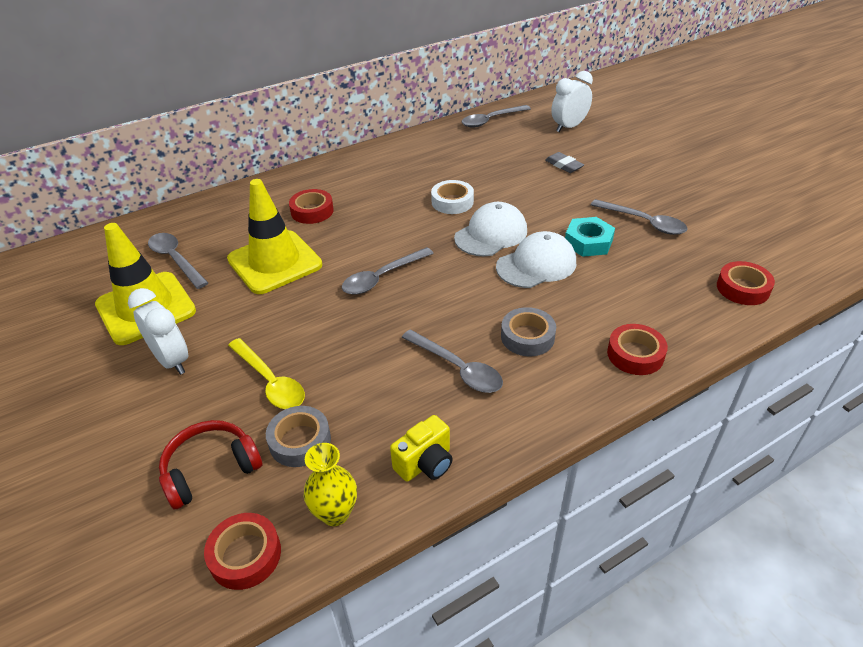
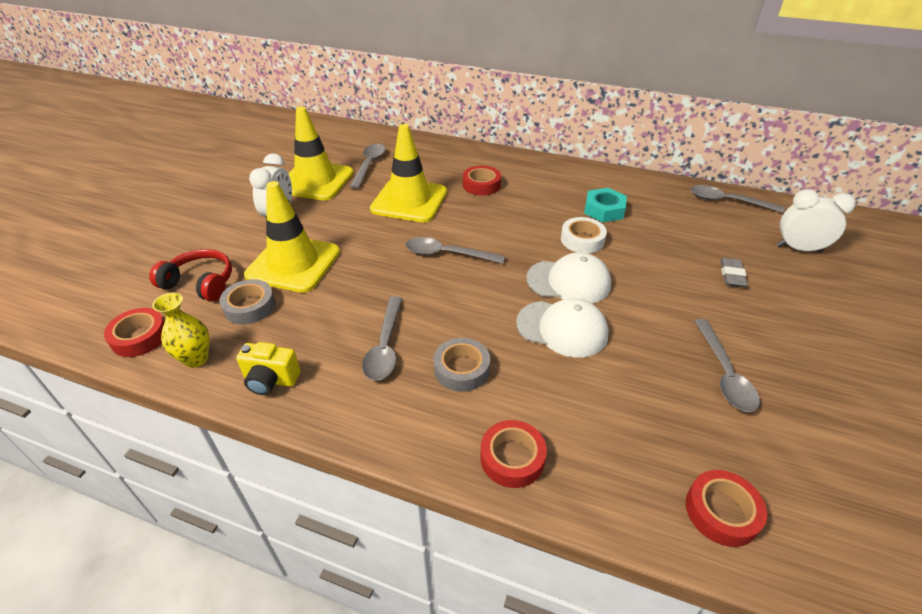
camera: 50 degrees right, 0 degrees up
yellow spoon [228,338,305,409] -> yellow traffic cone [244,181,340,293]
turquoise nut [565,217,615,257] -> turquoise nut moved to [584,188,627,222]

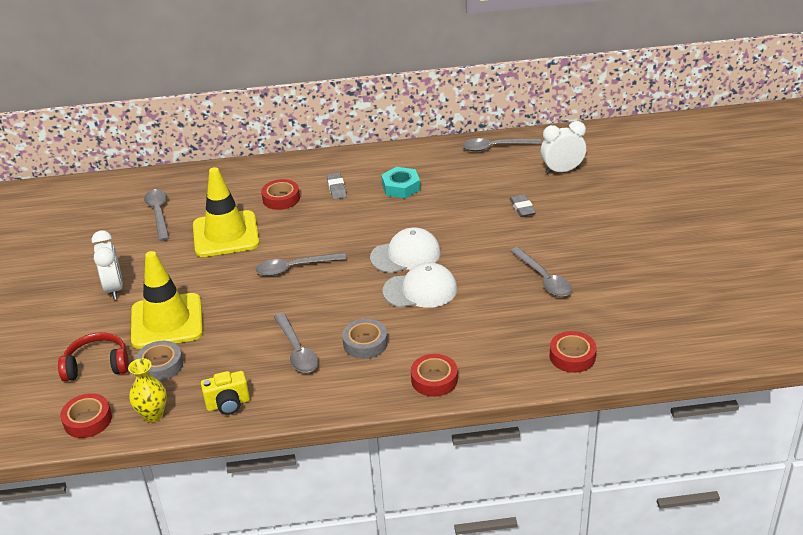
camera: 25 degrees left, 5 degrees down
yellow traffic cone [288,106,354,201] -> none
white tape [561,217,607,253] -> none
none -> grey eraser [327,172,347,199]

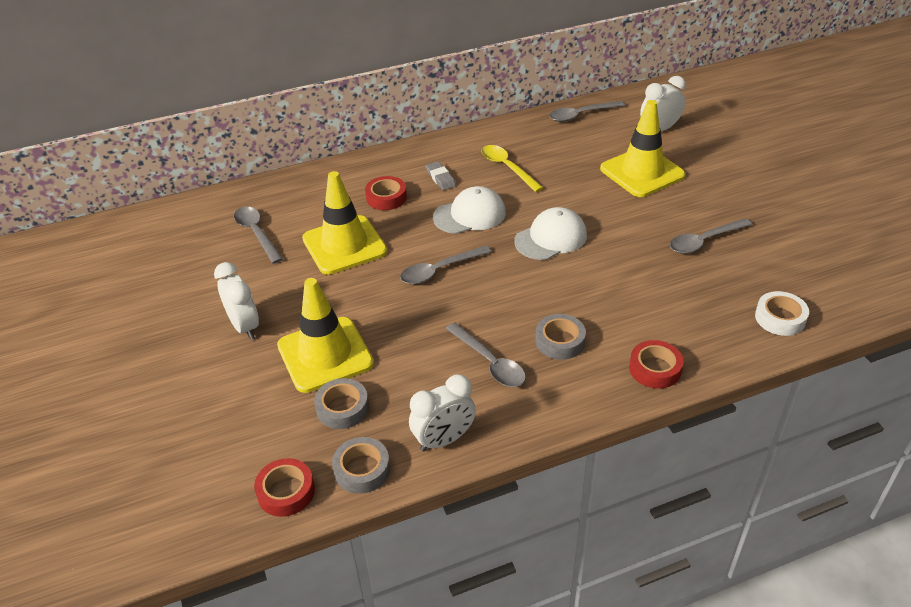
camera: 15 degrees left, 5 degrees up
red headphones [58,332,129,382] -> none
yellow vase [128,358,167,422] -> grey tape [332,437,390,494]
yellow camera [201,371,250,415] -> white clock [409,374,476,452]
turquoise nut [381,167,420,199] -> yellow spoon [482,145,543,192]
white cap [382,263,457,308] -> white cap moved to [433,186,506,234]
grey eraser [510,194,536,217] -> yellow traffic cone [600,100,686,197]
grey spoon [510,247,572,297] -> grey spoon turned 105 degrees clockwise [670,218,753,254]
red tape [549,331,597,373] -> white tape [755,291,809,336]

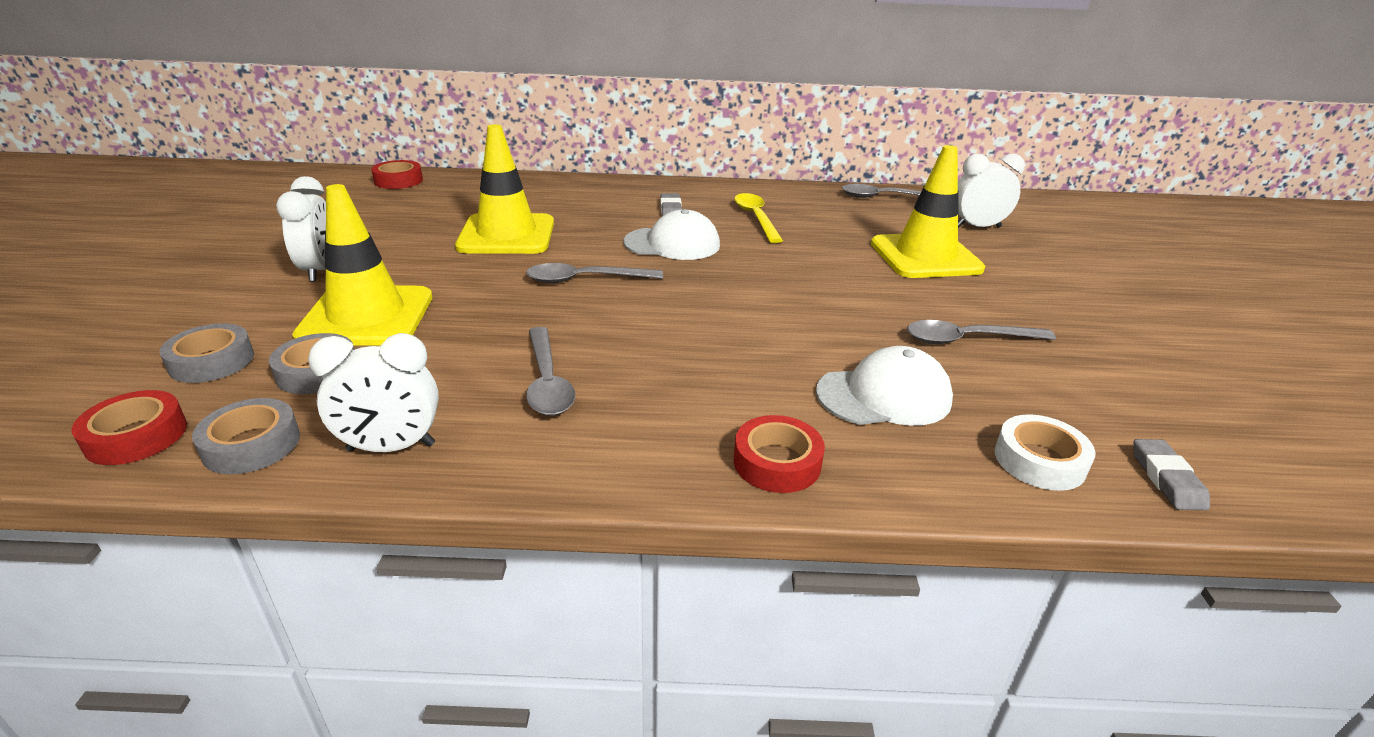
camera: 20 degrees right, 10 degrees down
grey spoon [234,207,283,264] -> none
red tape [365,176,407,210] -> red tape moved to [371,160,423,189]
white cap [514,207,587,260] -> white cap moved to [816,346,953,426]
grey tape [535,314,586,360] -> grey tape moved to [160,323,254,383]
none -> grey eraser [1134,439,1210,510]

